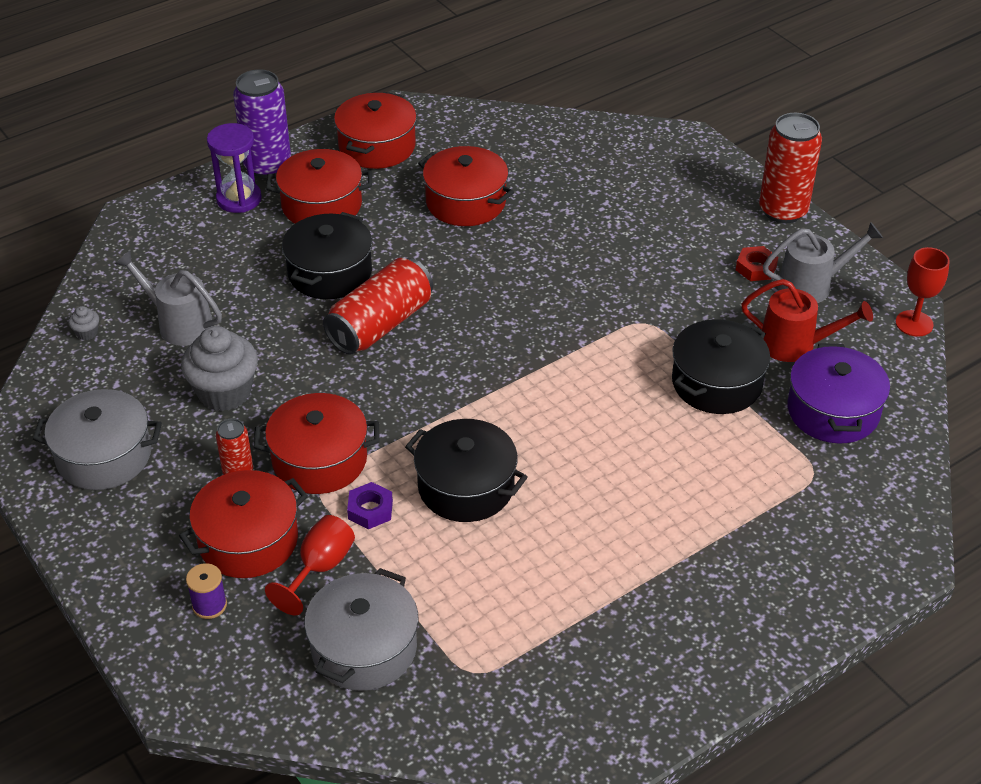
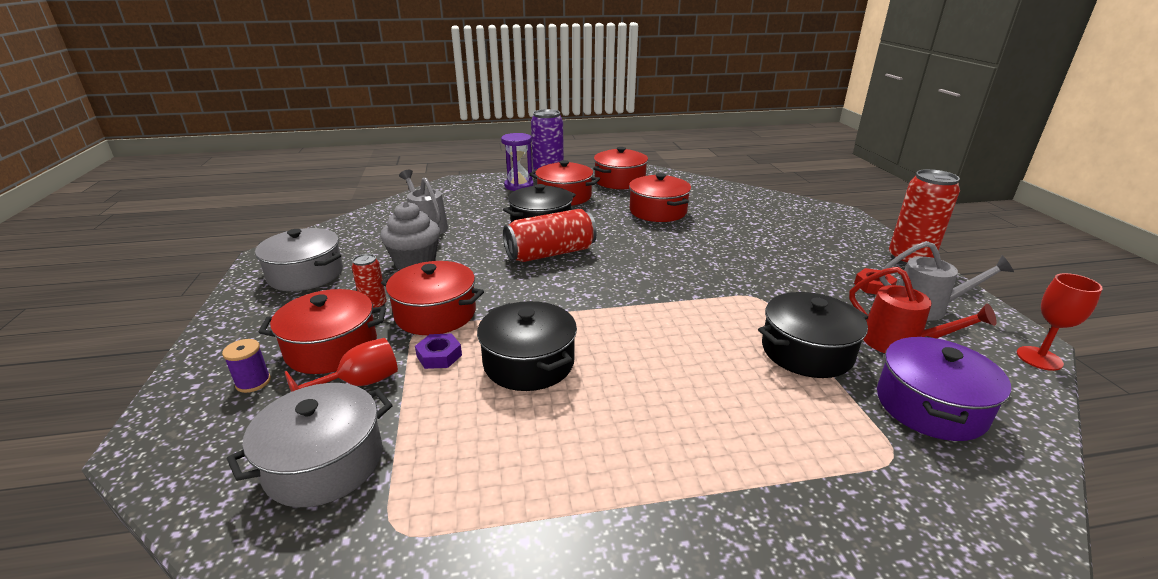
camera: 25 degrees right, 15 degrees down
grey cupcake [68,306,99,340] -> none

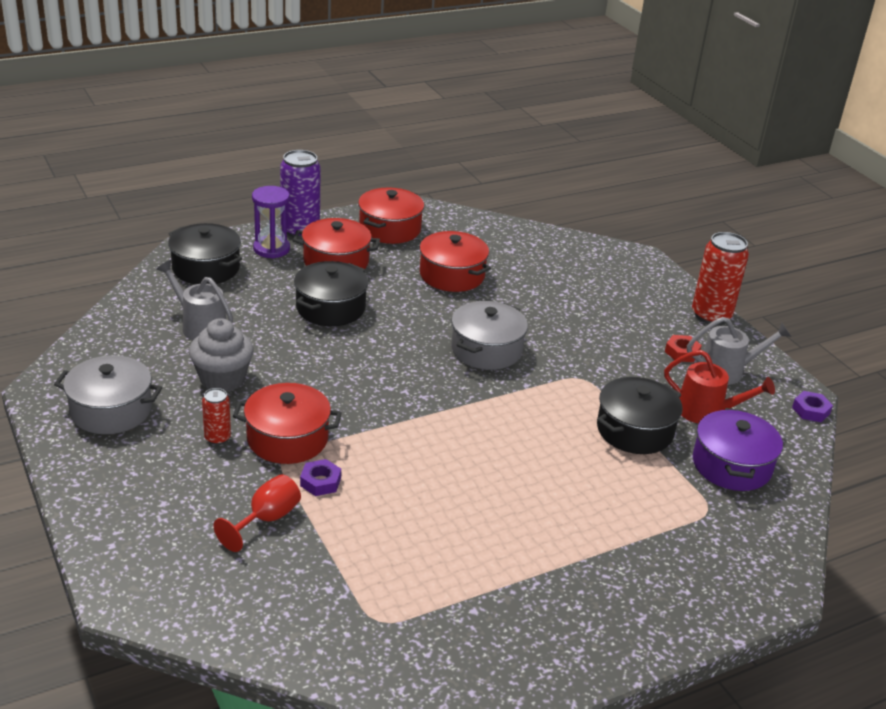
camera: 20 degrees left, 5 degrees up
purple spool [222,339,271,393] -> none
grey pot [227,383,393,507] -> grey pot moved to [451,301,528,370]
red pot [258,289,386,374] -> none
black pot [477,301,577,391] -> black pot moved to [168,223,242,284]
red can [503,209,597,262] -> none
red goblet [1017,273,1103,371] -> purple nut [792,391,833,422]

